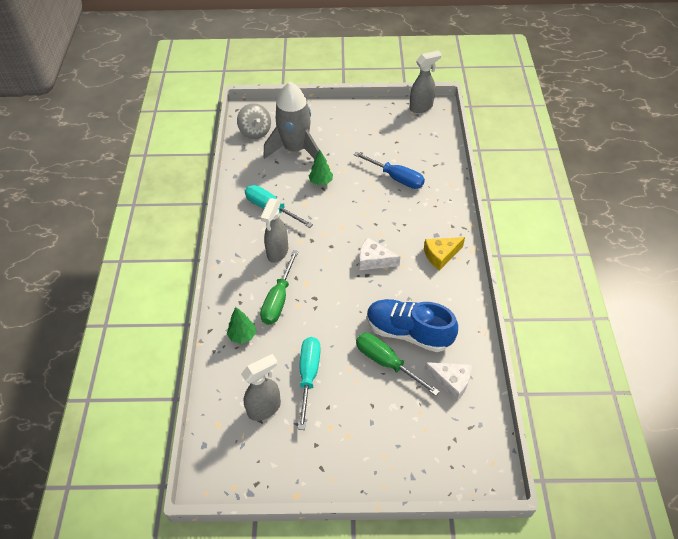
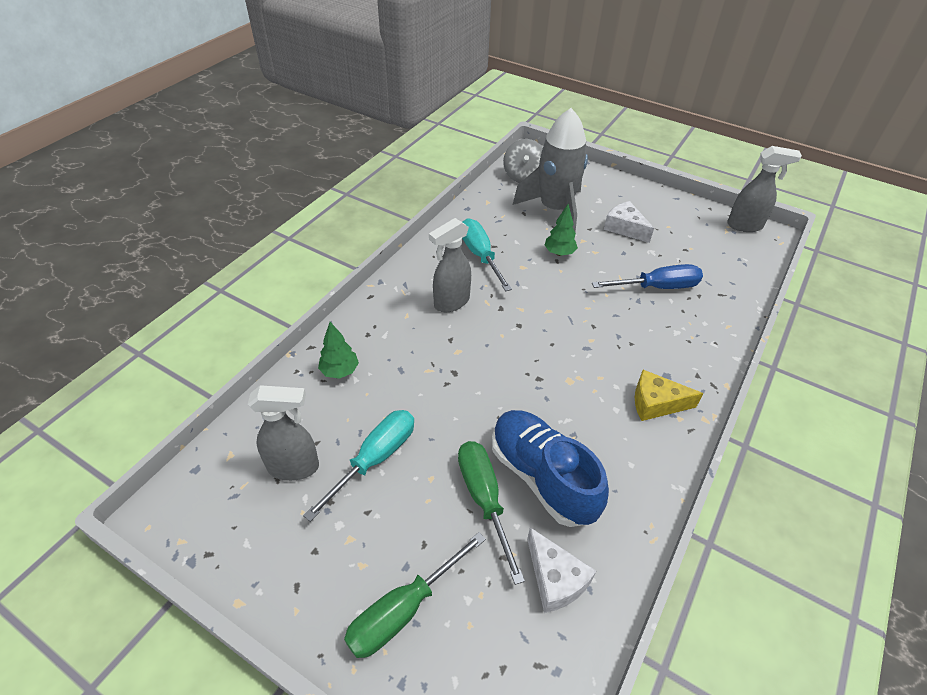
camera: 30 degrees right, 5 degrees down
green screwdriver [260,250,299,325] -> green screwdriver moved to [344,532,486,658]
blue screwdriver [353,152,425,189] -> blue screwdriver turned 75 degrees counterclockwise [592,264,703,289]
white cheese [359,237,400,270] -> white cheese moved to [604,201,654,243]

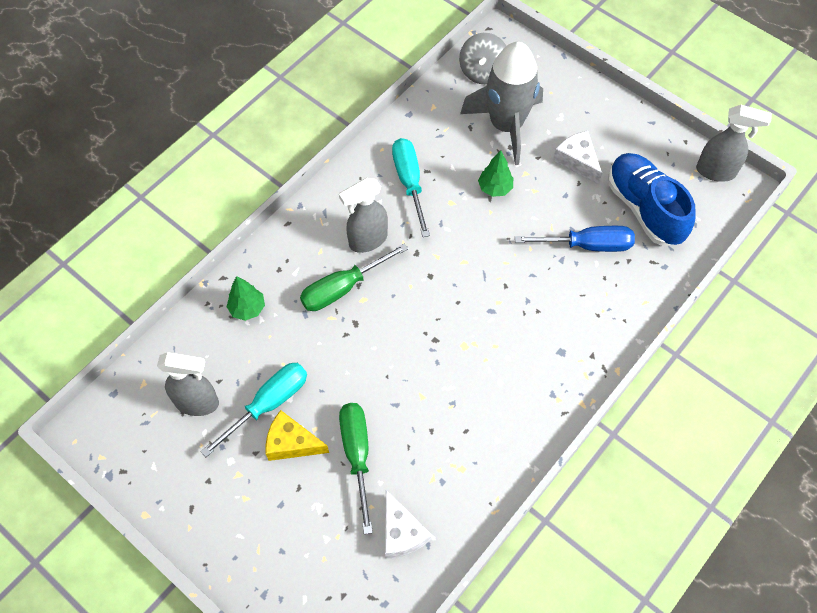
camera: 10 degrees right, 15 degrees up
green screwdriver [344,532,486,658] -> green screwdriver moved to [300,243,408,311]
blue shoe [492,410,609,527] -> blue shoe moved to [608,153,695,246]
yellow cheese [635,370,703,421] -> yellow cheese moved to [266,410,329,461]

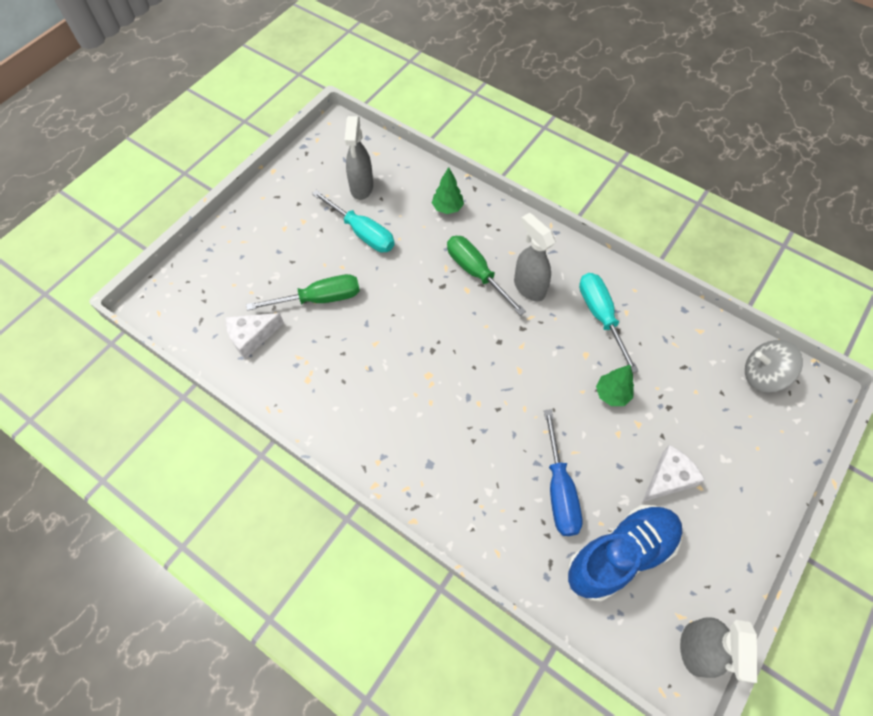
camera: 85 degrees right, 0 degrees up
yellow cheese [266,410,329,461] -> none
turquoise screwdriver [392,138,430,237] -> turquoise screwdriver turned 90 degrees counterclockwise [579,273,638,373]
grey rocket [460,42,543,165] -> none

